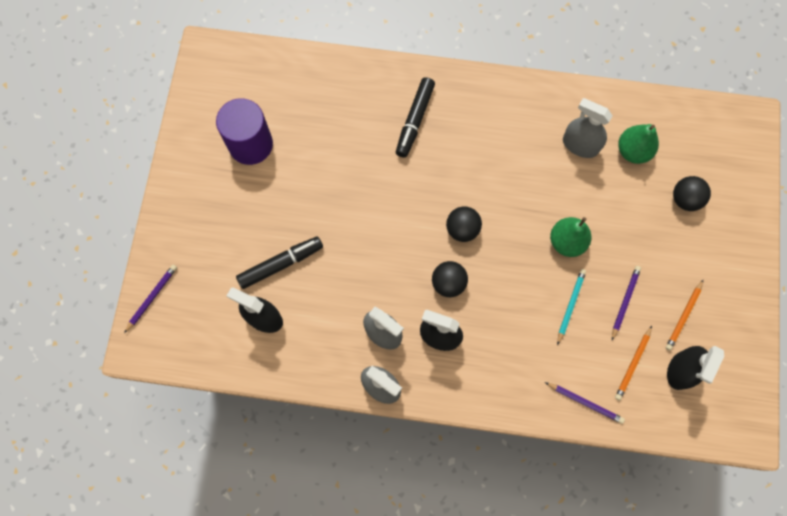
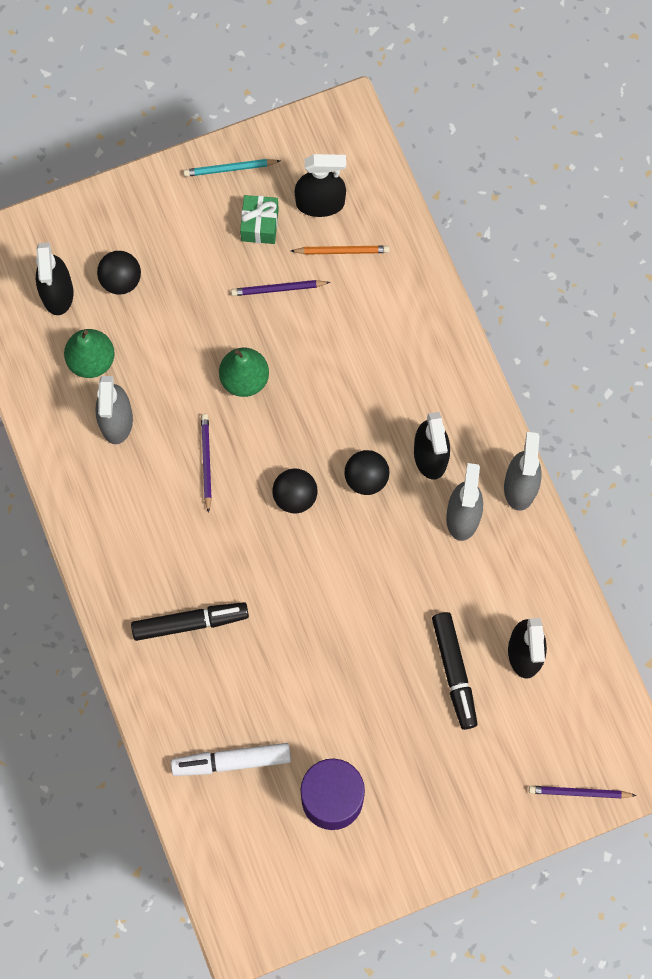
camera: 120 degrees left, 0 degrees up
black marker [236,236,323,289] -> black marker turned 135 degrees counterclockwise [432,612,478,730]
purple pencil [545,382,625,424] -> purple pencil moved to [201,414,212,513]
turquoise pencil [557,269,586,345] -> turquoise pencil moved to [183,159,280,177]
orange pencil [666,280,703,351] -> green gift [240,195,279,244]
none -> black spray bottle [36,242,73,315]
none -> white marker [171,743,291,776]

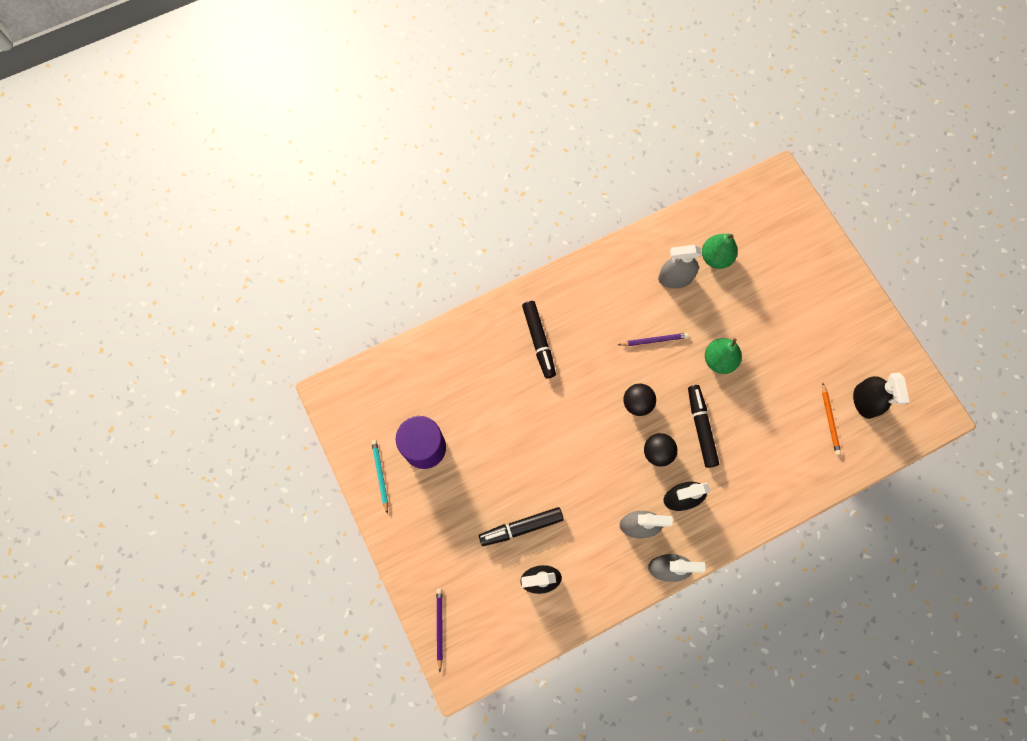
camera: 85 degrees right, 0 degrees up
black spray bottle [36,242,73,315] -> none
black ball [97,251,141,294] -> none
white marker [171,743,291,776] -> none
turquoise pencil [183,159,280,177] -> turquoise pencil moved to [371,440,388,514]
purple pencil [231,280,331,296] -> none
green gift [240,195,279,244] -> none
none -> black marker [688,385,719,468]

